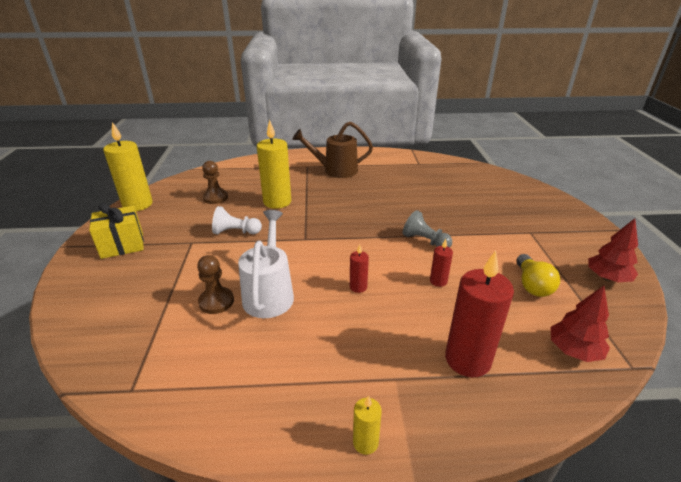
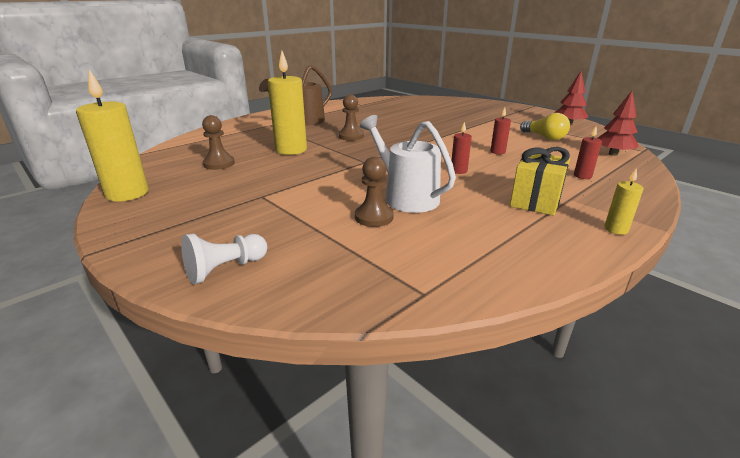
camera: 40 degrees left, 5 degrees down
yellow gift [89,203,144,259] -> yellow gift moved to [510,147,570,216]
white pawn [212,206,262,234] -> white pawn moved to [181,233,267,284]
grey pawn [402,210,452,248] -> none
red candle [445,251,514,377] -> red candle [574,127,602,179], size x0.47
none -> brown pawn [339,95,364,141]

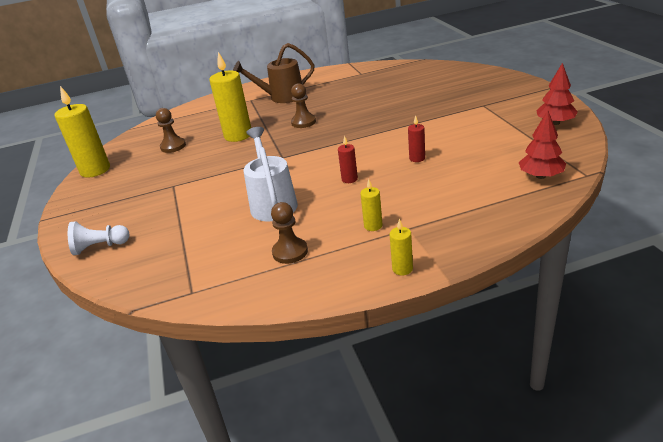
camera: 30 degrees right, 5 degrees up
brown pawn [355,157,394,227] -> brown pawn moved to [271,202,308,264]
yellow gift [510,147,570,216] -> yellow candle [360,179,383,231]
yellow light bulb [520,113,570,140] -> none
red candle [574,127,602,179] -> none

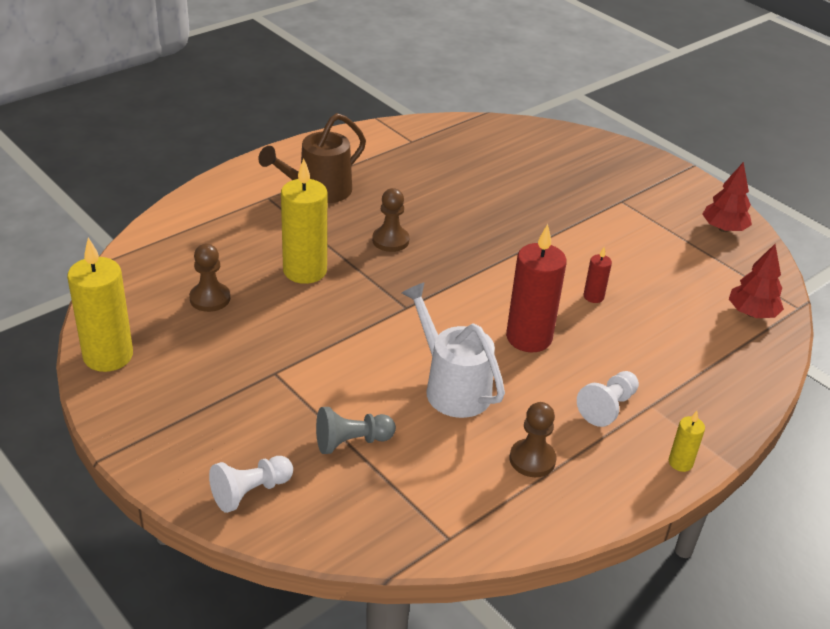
camera: 30 degrees left, 5 degrees up
red candle [338,136,358,183] -> red candle [506,224,567,352], size x2.11
yellow candle [360,179,383,231] -> white pawn [577,371,639,427]
none -> grey pawn [316,407,396,454]

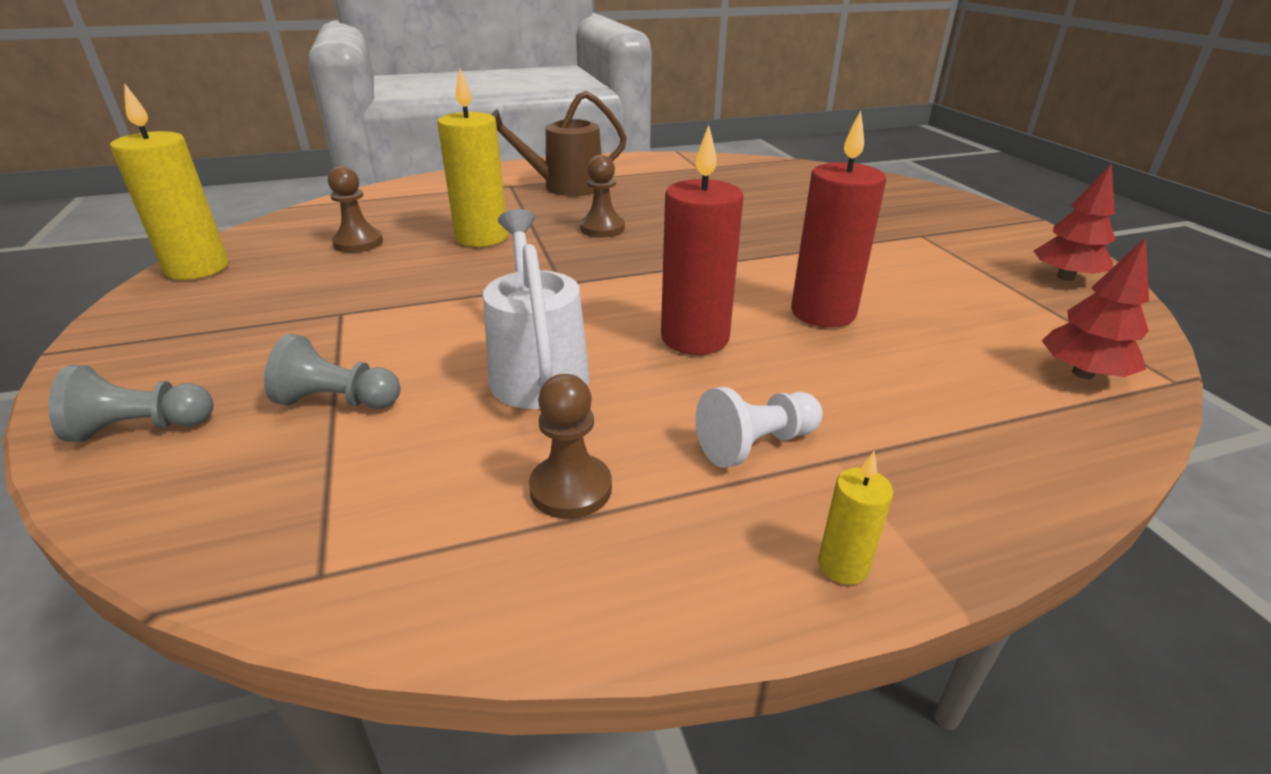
camera: 25 degrees right, 5 degrees down
white pawn [209,456,293,513] -> grey pawn [48,365,213,442]
red candle [584,247,612,303] -> red candle [791,110,886,327], size x2.11

